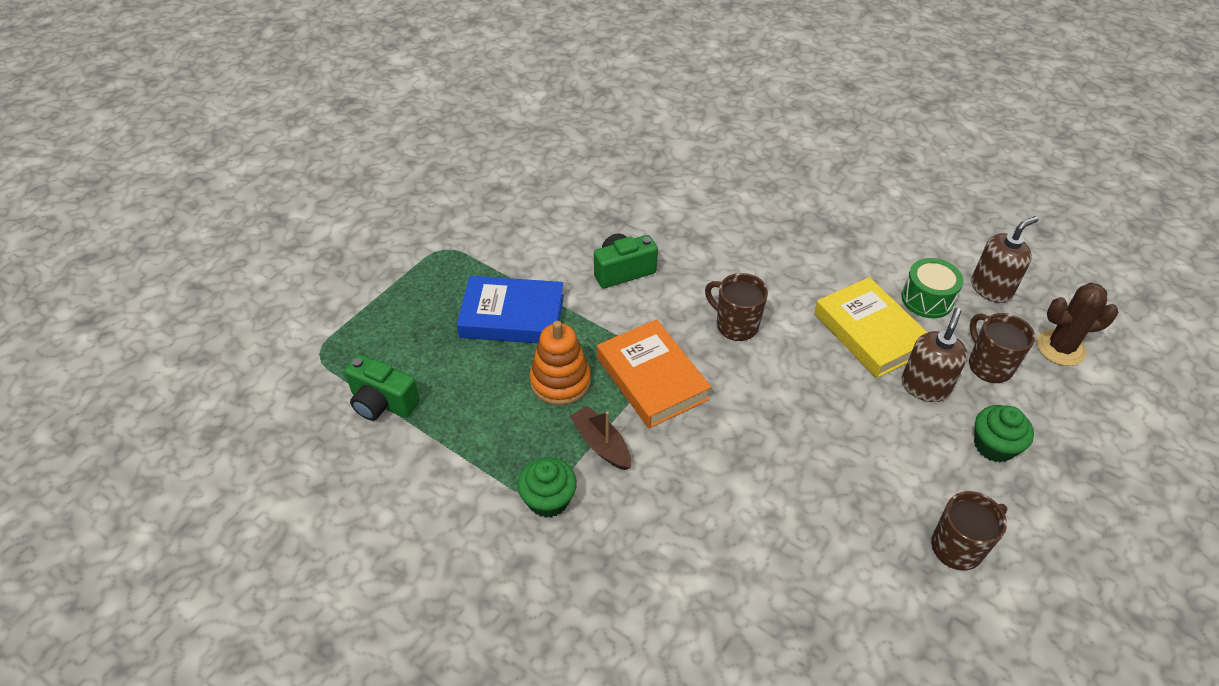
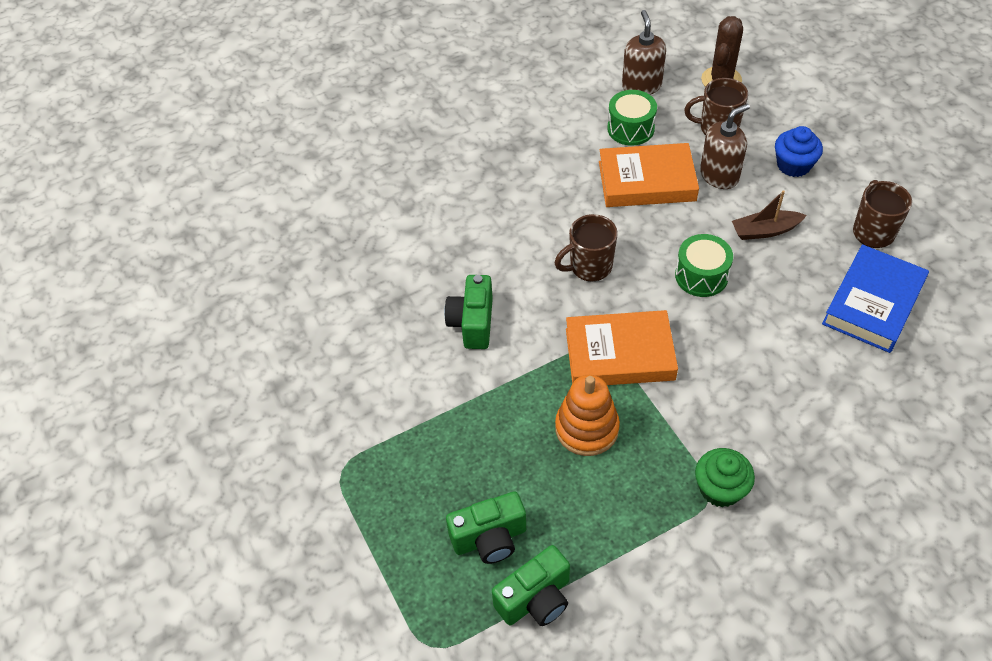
camera: 60 degrees left, 5 degrees up
blue book [457,276,564,343] -> blue book moved to [822,244,929,353]
brown boat [570,406,631,470] -> brown boat moved to [732,190,807,240]
yellow book [814,277,928,378] -> orange book [599,143,699,207]
brown soap dispenser [901,308,968,402] -> brown soap dispenser turned 90 degrees clockwise [700,104,750,189]
green cupcake [974,405,1034,462] -> blue cupcake [775,126,823,177]
none -> green camera [446,492,526,564]
none -> green drum [675,234,733,297]

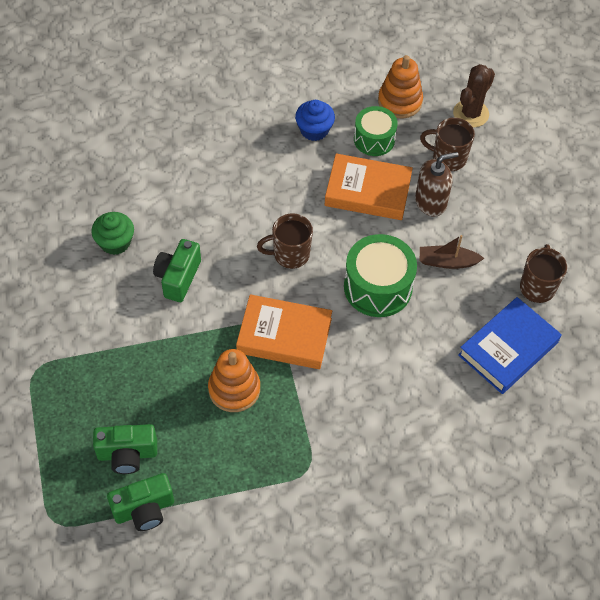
camera: 10 degrees right, 5 degrees up
brown soap dispenser [622,10,666,95] -> orange stacking toy [378,55,423,118]
green drum [675,234,733,297] -> green drum [344,234,417,317], size x1.53
green cupcake [695,448,755,508] -> green cupcake moved to [91,212,134,255]
blue cupcake [775,126,823,177] -> blue cupcake moved to [295,100,335,141]

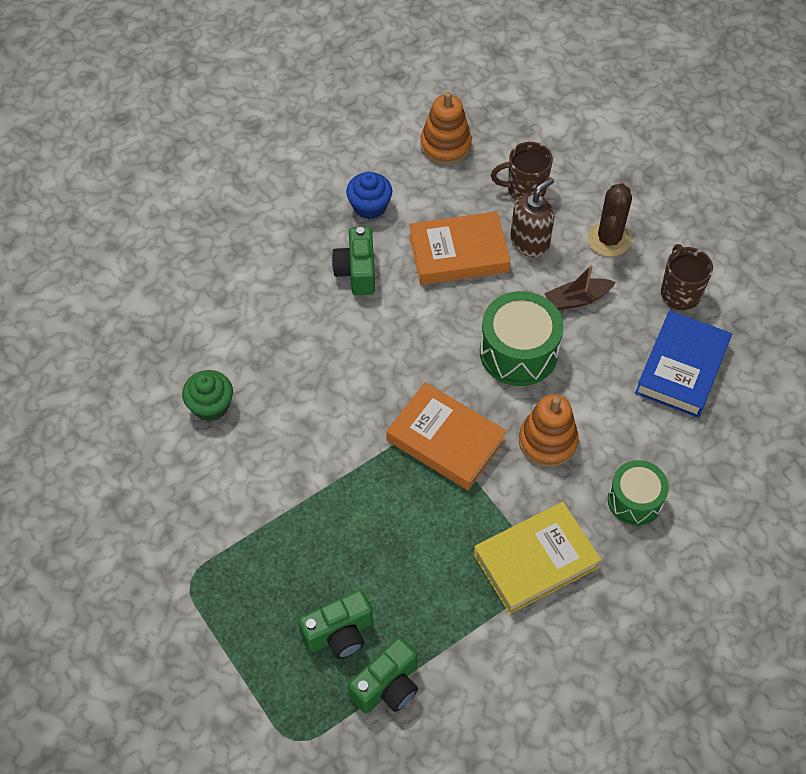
camera: 20 degrees left, 0 degrees up
green camera [153,239,201,302] -> green camera moved to [332,227,375,295]
orange stacking toy [208,349,260,412] -> orange stacking toy moved to [519,394,579,467]
orange book [236,294,332,369] -> orange book turned 45 degrees clockwise [386,382,507,490]
brown mug [257,213,313,269] -> none
green drum [354,106,398,156] -> green drum moved to [608,460,669,526]
brown cactus [453,64,495,128] -> brown cactus moved to [588,183,632,257]
none -> yellow book [474,502,601,614]

